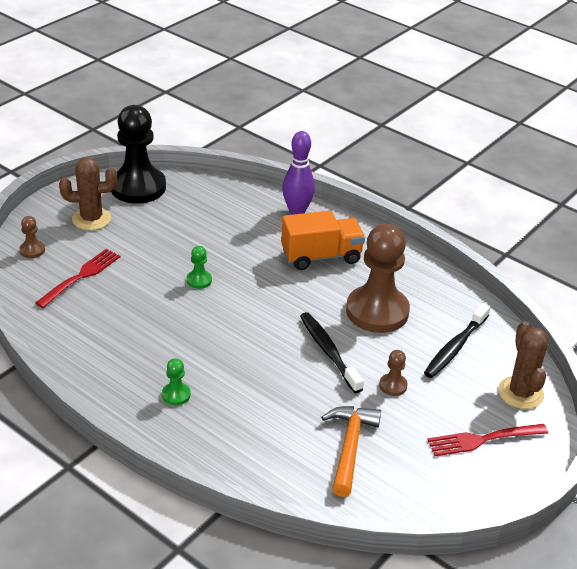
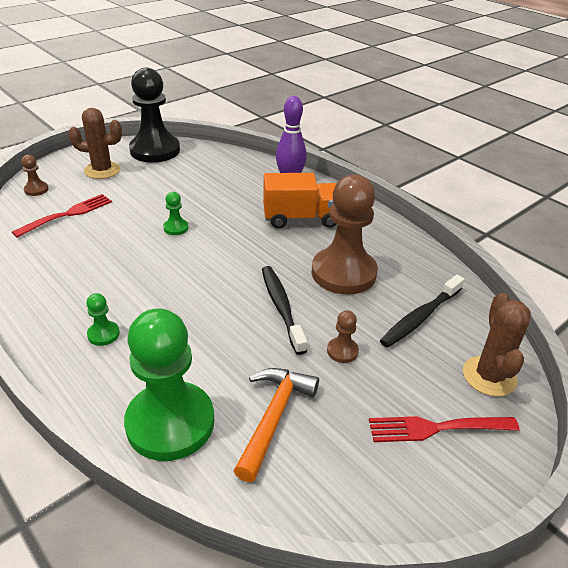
camera: 10 degrees right, 0 degrees up
none -> green pawn [124,308,214,461]

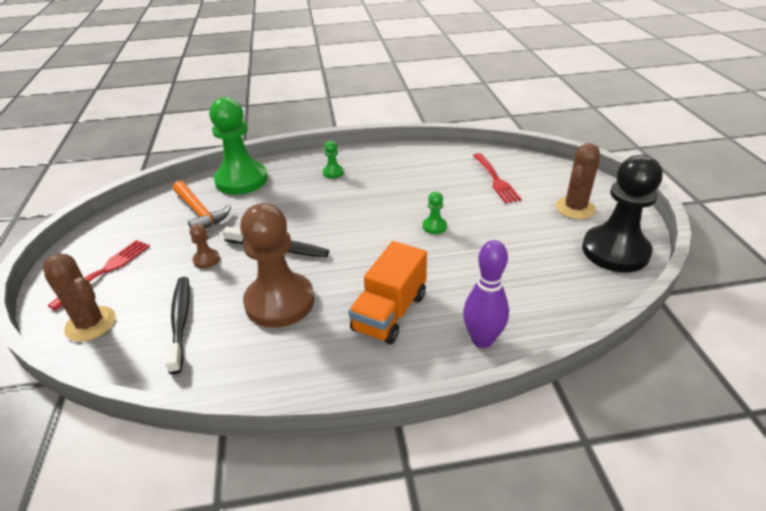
camera: 125 degrees right, 0 degrees up
brown pawn [21,155,49,196] -> none

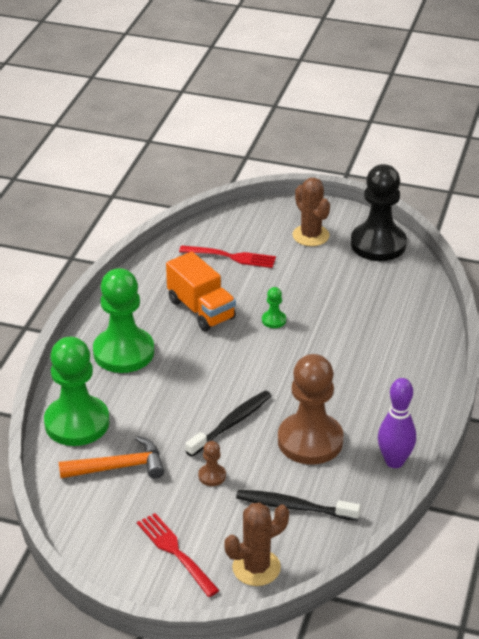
camera: 65 degrees left, 0 degrees up
green pawn [323,141,344,179] -> green pawn [93,268,154,373], size x2.43
orange truck [349,241,427,344] -> orange truck moved to [166,251,236,331]
purple bowling pin [463,240,509,348] -> purple bowling pin moved to [378,378,416,468]

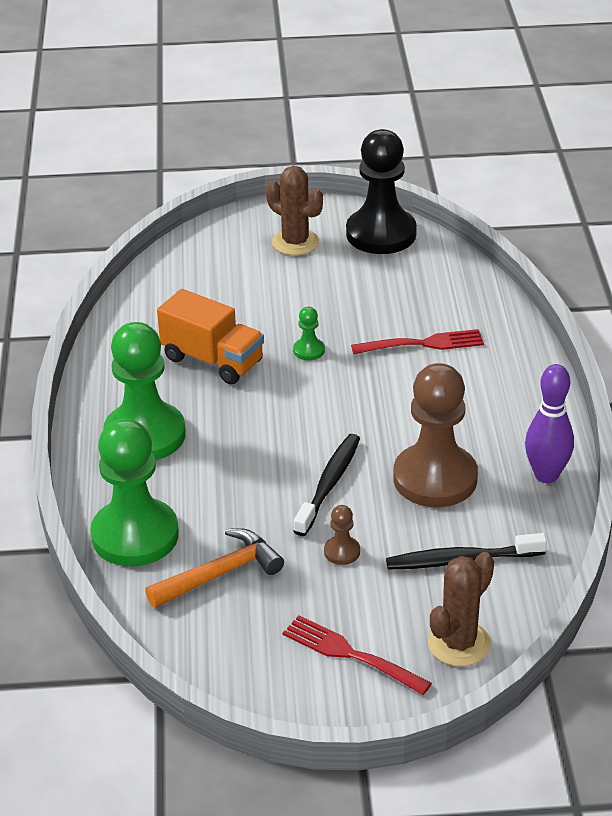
camera: 20 degrees left, 0 degrees up
red fork [179,245,276,268] -> red fork moved to [351,329,484,354]

